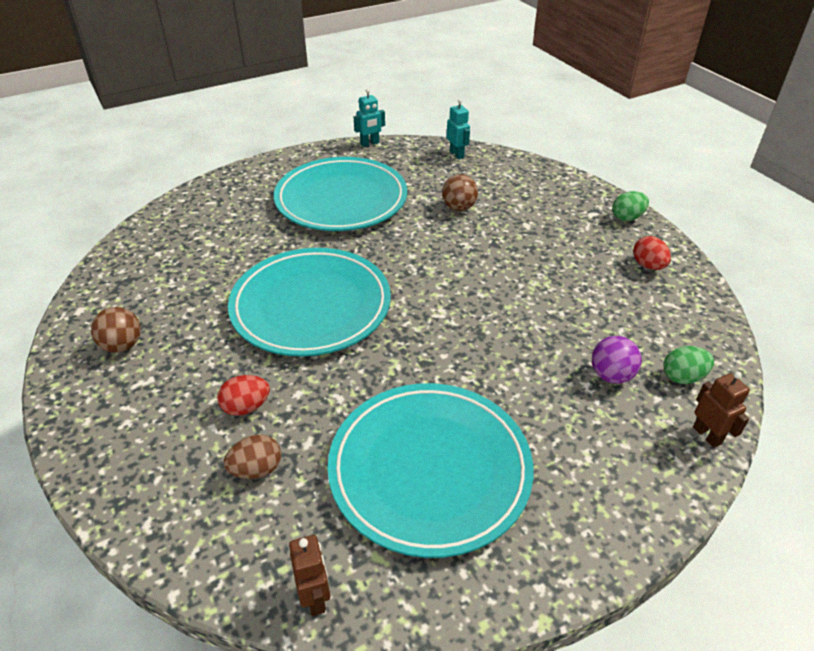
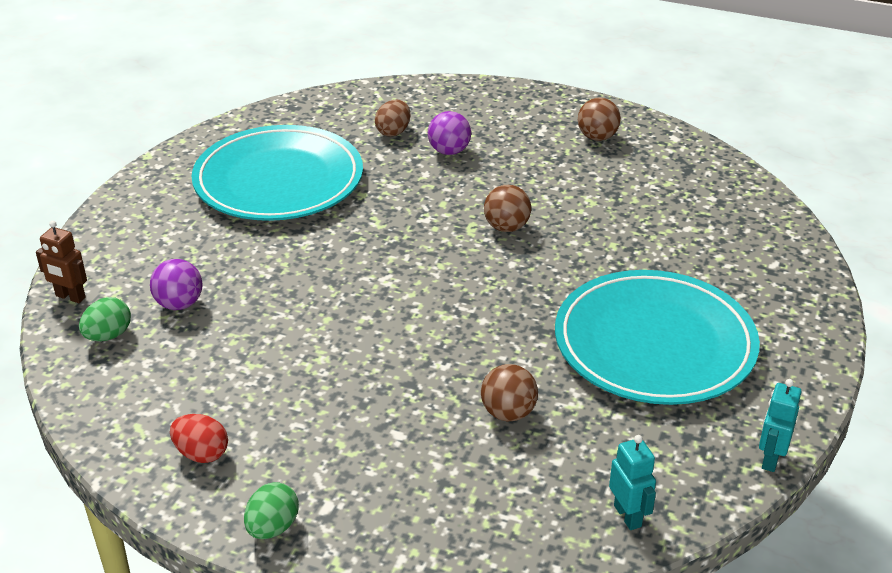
camera: 140 degrees right, 5 degrees down
red egg [217,375,270,416] -> purple ball [428,111,471,155]
turquoise plate [228,248,391,356] -> brown ball [484,185,531,232]
brown robot [289,535,330,616] -> none
turquoise robot [447,99,470,159] -> turquoise robot turned 135 degrees counterclockwise [609,435,656,530]

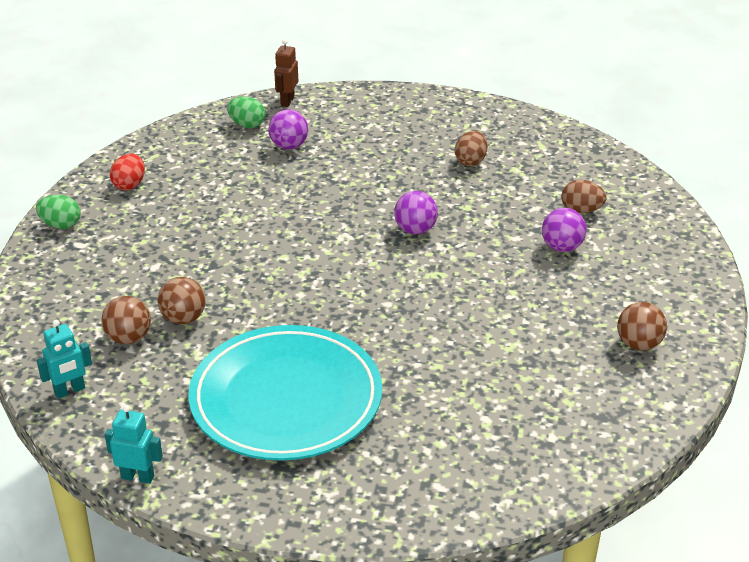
camera: 80 degrees right, 0 degrees up
turquoise plate [192,125,363,221] -> brown egg [455,131,487,166]
brown ball [484,185,531,232] -> brown ball moved to [102,296,151,344]
none -> purple ball [394,191,438,234]

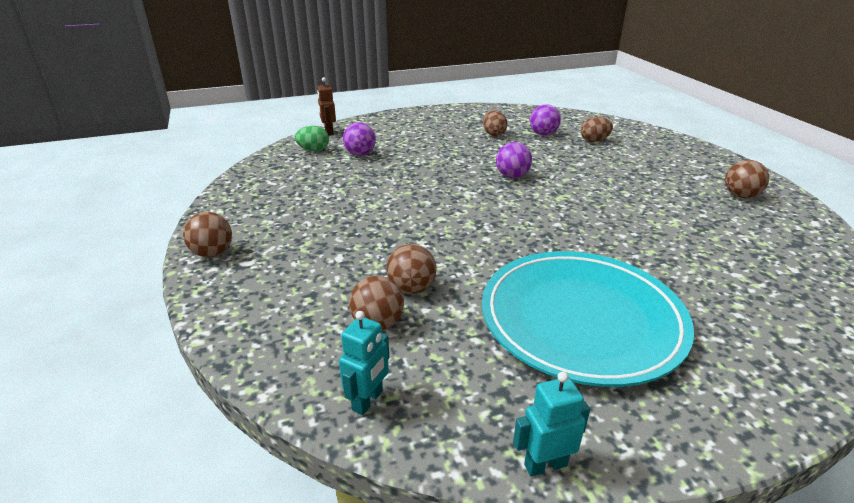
camera: 30 degrees left, 5 degrees down
green egg [36,194,80,229] -> brown ball [183,212,232,257]
red egg [110,153,145,191] -> none
purple ball [542,208,587,252] -> purple ball moved to [530,104,561,136]

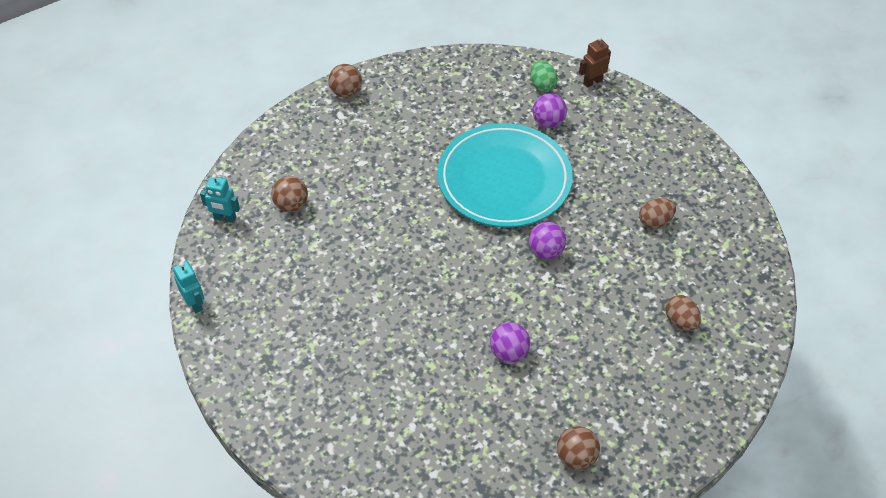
camera: 75 degrees right, 20 degrees up
brown ball [386,244,437,294] -> none
turquoise plate [482,251,694,387] -> turquoise plate moved to [438,123,573,227]
purple ball [530,104,561,136] -> purple ball moved to [490,322,530,363]

